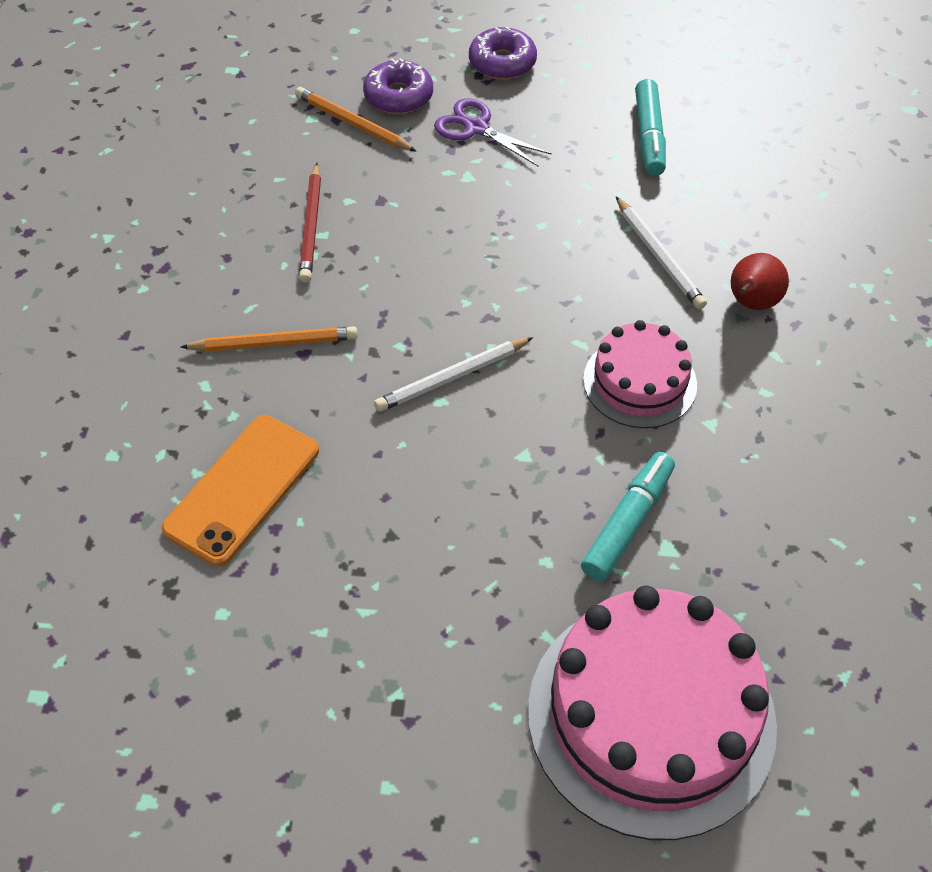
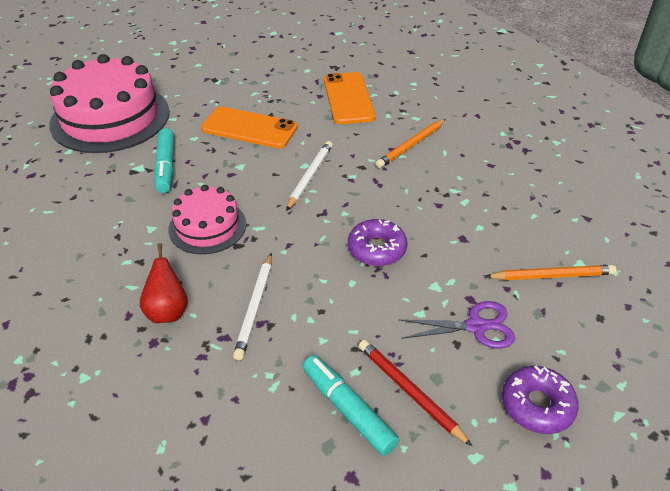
camera: 140 degrees right, 10 degrees down
red pencil [299,163,321,283] -> red pencil moved to [359,340,472,446]
purple donut [363,58,433,114] -> purple donut moved to [348,219,408,266]
white pencil [616,197,707,309] -> white pencil turned 105 degrees counterclockwise [233,253,272,360]
none -> orange phone [201,107,298,149]

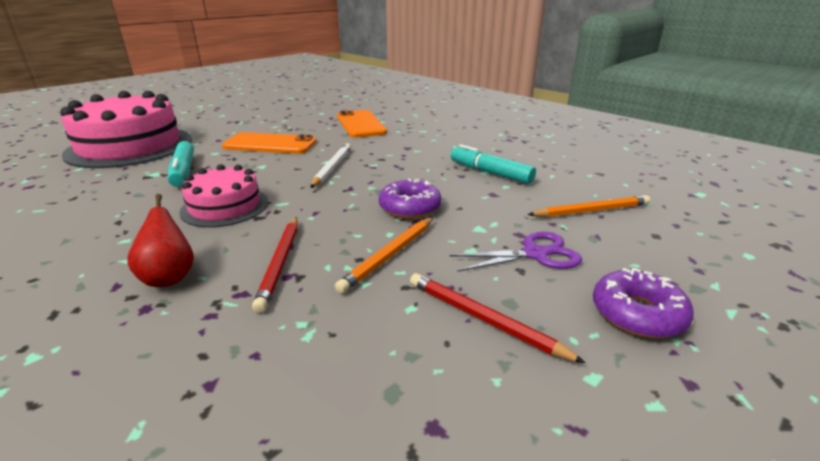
camera: 10 degrees left, 15 degrees down
white pencil [233,253,272,360] -> red pencil [252,217,298,313]
turquoise marker [303,355,399,456] -> turquoise marker moved to [451,144,536,184]
orange pencil [376,119,446,168] -> orange pencil moved to [335,217,434,294]

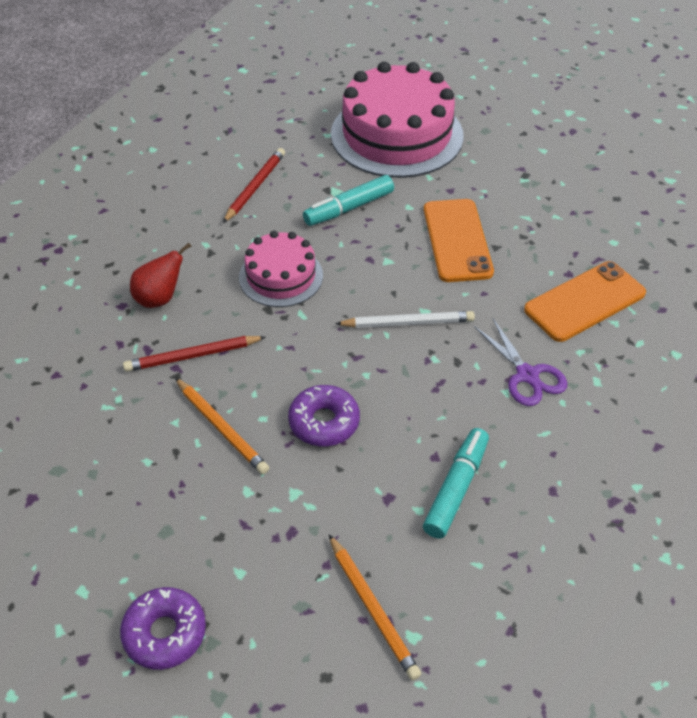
camera: 75 degrees right, 20 degrees up
orange pencil [335,217,434,294] -> orange pencil turned 150 degrees counterclockwise [175,378,269,474]
red pencil [410,273,586,363] -> red pencil moved to [223,148,285,223]
purple scissors [450,232,582,272] -> purple scissors moved to [474,318,567,406]

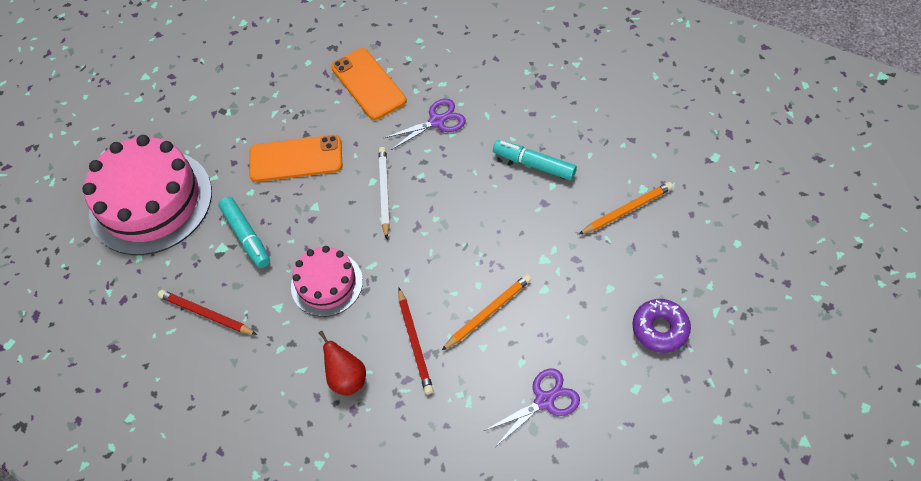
camera: 85 degrees left, 10 degrees up
purple donut [288,385,360,446] -> none
none -> purple scissors [484,368,580,446]

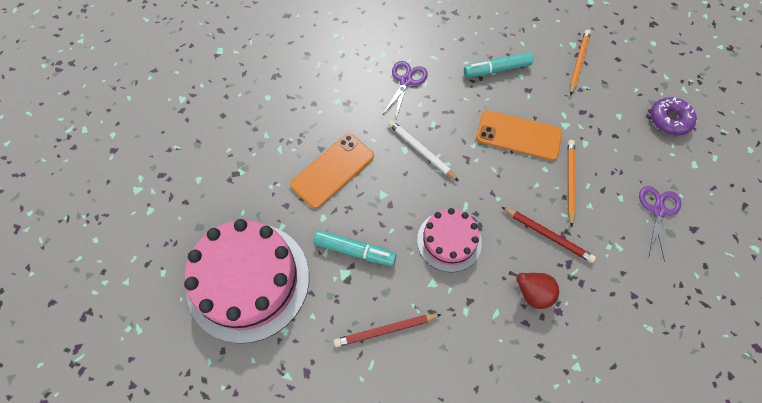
camera: 45 degrees left, 5 degrees up
orange phone [331,48,407,120] -> orange phone moved to [476,110,562,161]

